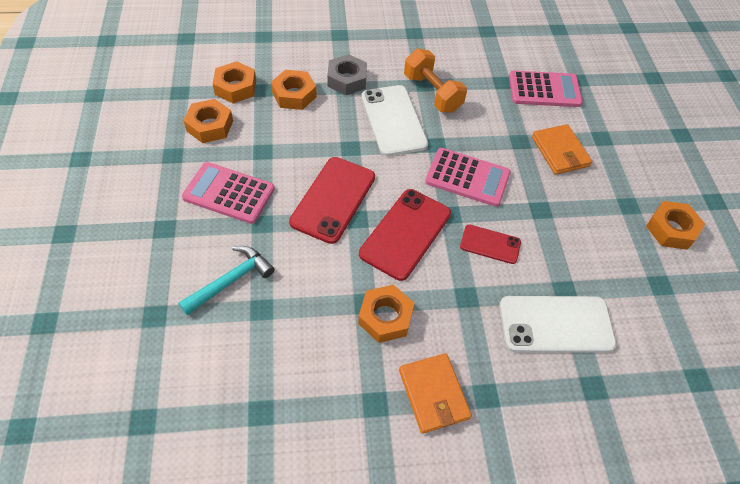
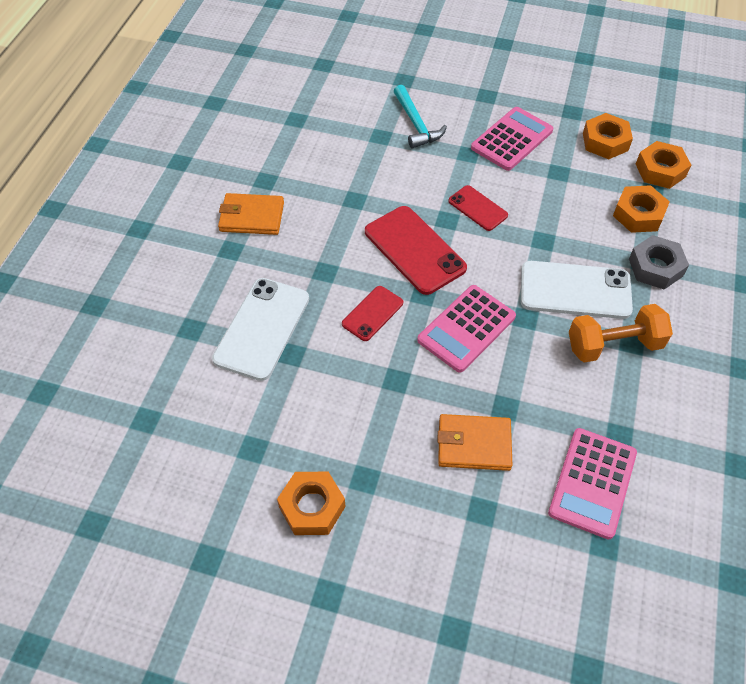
camera: 115 degrees right, 0 degrees up
red phone [289,157,375,244] -> red phone [448,185,508,231], size x0.57
orange nut [358,285,414,343] -> none

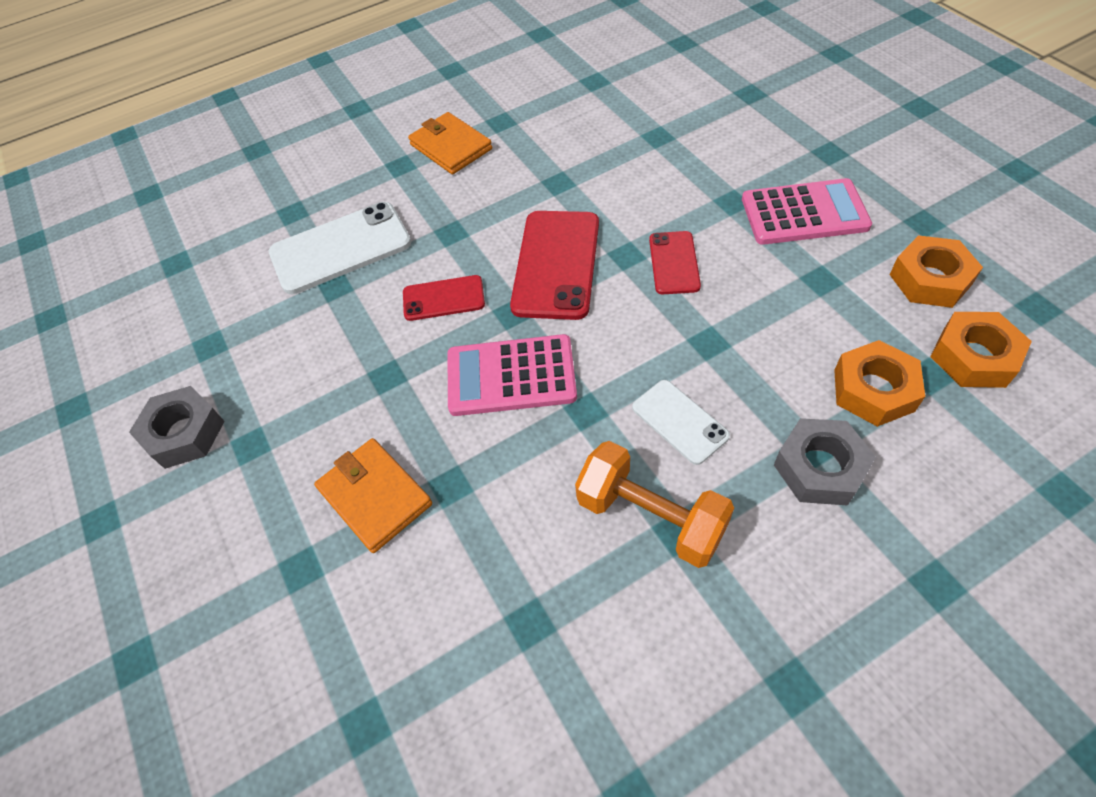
camera: 50 degrees right, 0 degrees up
orange nut [277,472,345,535] -> grey nut [129,386,225,469]
turquoise hammer [394,85,447,149] -> none
white phone [521,261,633,319] -> white phone [632,380,730,465], size x0.57
pink calculator [548,428,637,540] -> none

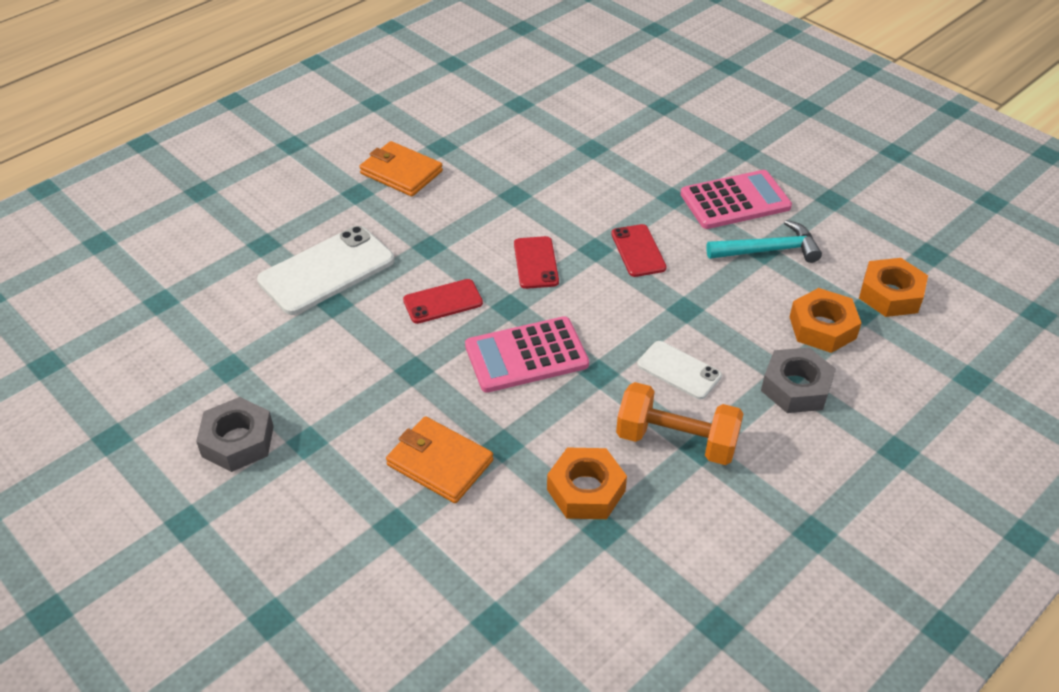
camera: 20 degrees left, 10 degrees down
red phone [510,211,599,320] -> red phone [514,236,559,289], size x0.57
orange nut [889,235,983,308] -> orange nut moved to [547,448,627,519]
none -> turquoise hammer [706,220,822,263]

